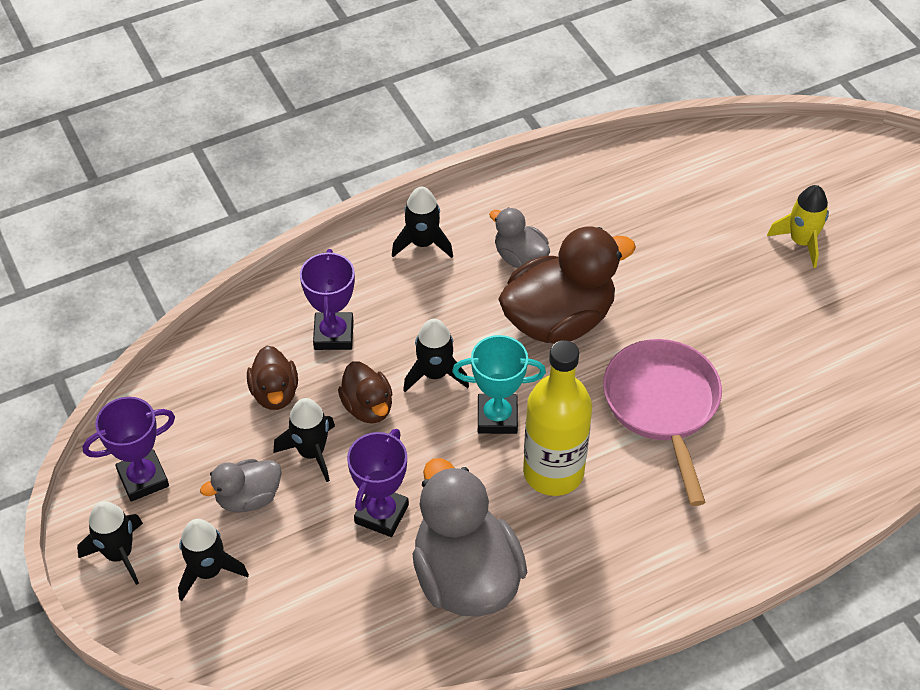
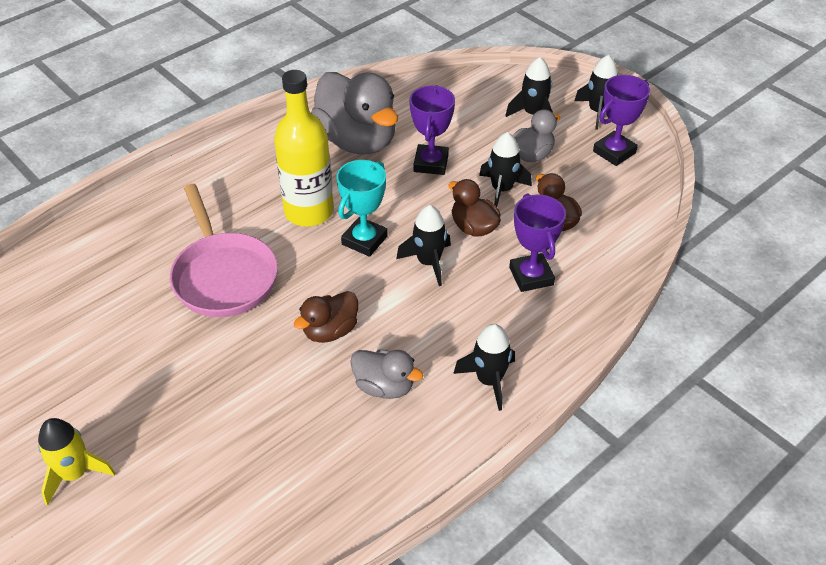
camera: 165 degrees right, 5 degrees down
turquoise trophy [452,335,546,434] -> turquoise trophy turned 45 degrees counterclockwise [336,160,388,257]
brown duck [499,227,636,344] -> brown duck [293,291,358,343], size x0.52

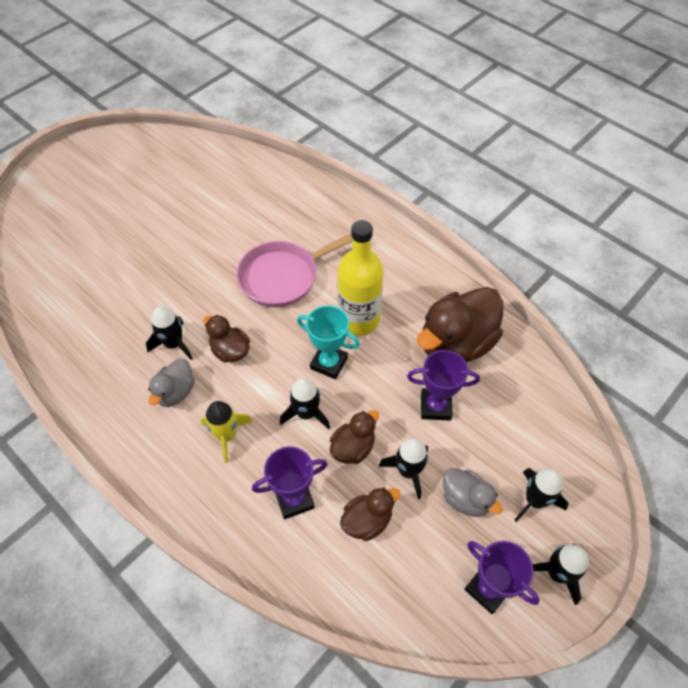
camera: 85 degrees right, 10 degrees up
yellow rocket [38,418,115,505] -> yellow rocket moved to [201,401,253,463]
grey duck [311,72,398,154] -> brown duck [417,287,503,363]
black rocket [453,324,515,411] -> black rocket moved to [146,306,193,360]

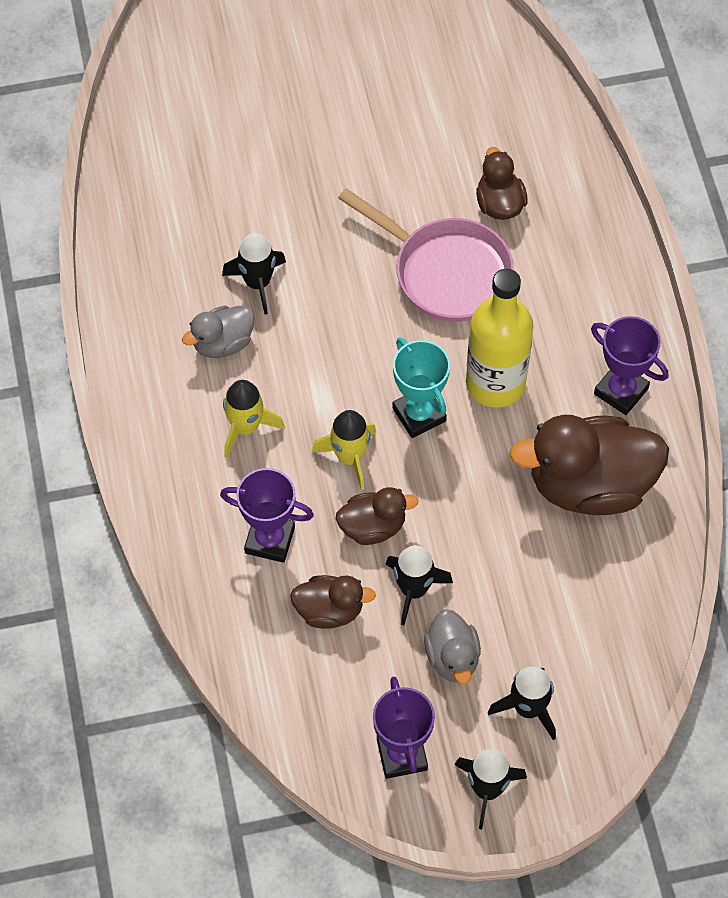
camera: 35 degrees right, 5 degrees up
brown duck [203,315,250,363] -> brown duck moved to [476,147,527,220]
pink pan [236,234,353,307] -> pink pan turned 150 degrees counterclockwise [338,188,514,322]
black rocket [280,378,330,429] -> yellow rocket [312,410,376,491]
purple trophy [407,350,480,421] -> purple trophy moved to [591,316,668,415]

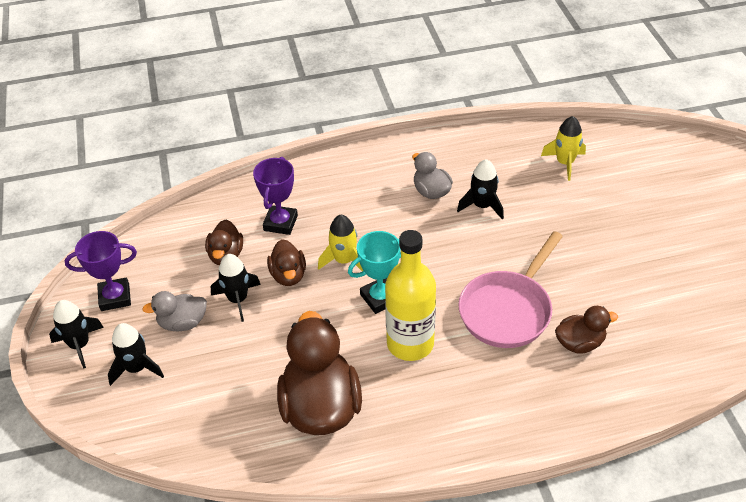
camera: 90 degrees right, 15 degrees down
yellow rocket [223,380,285,458] -> yellow rocket moved to [541,116,586,181]
purple trophy [591,316,668,415] -> none

